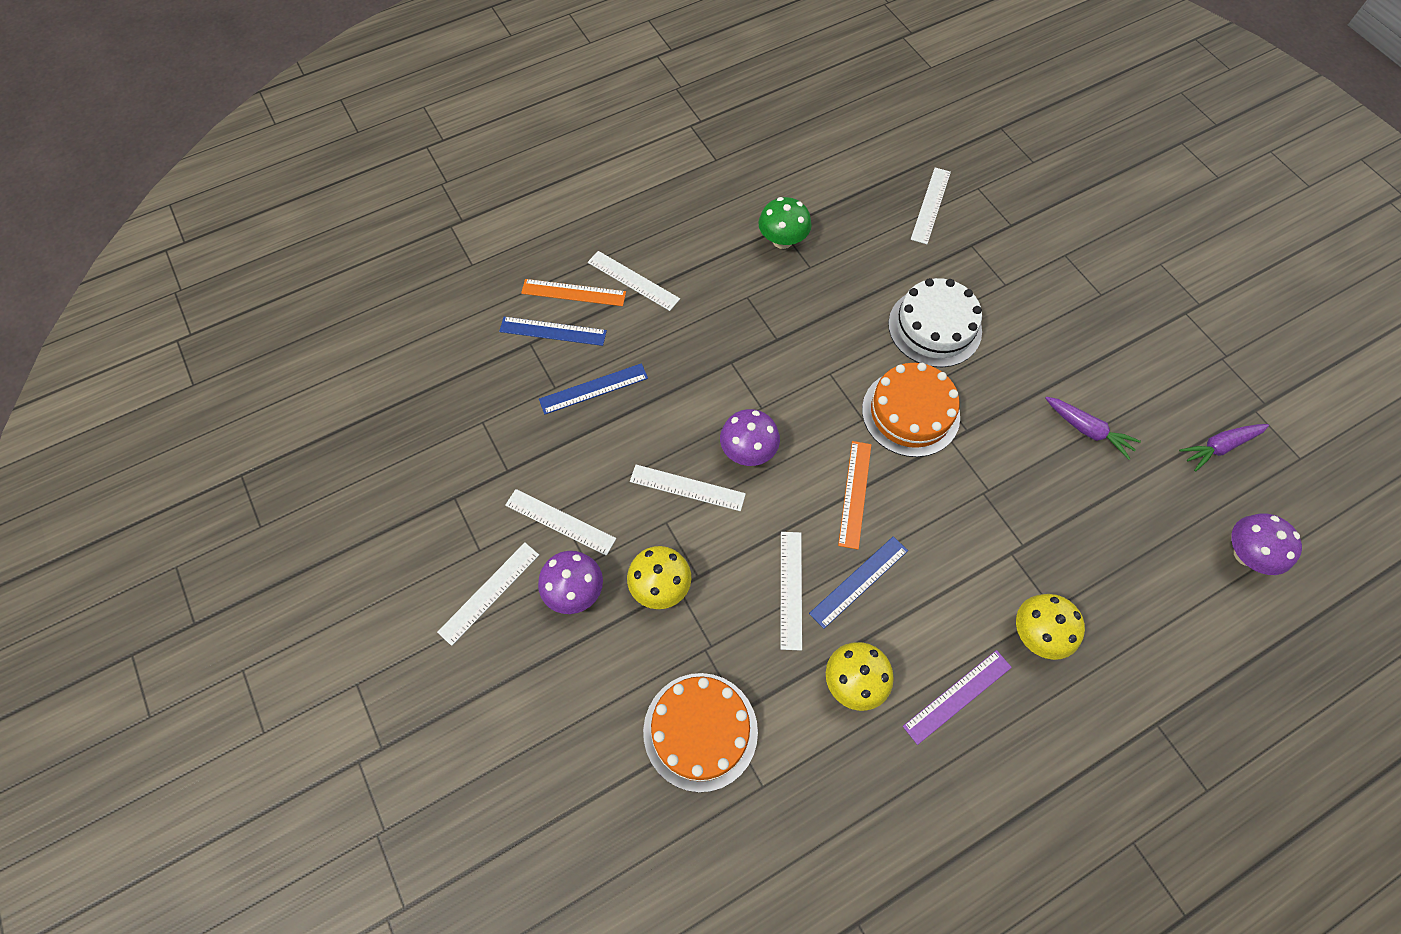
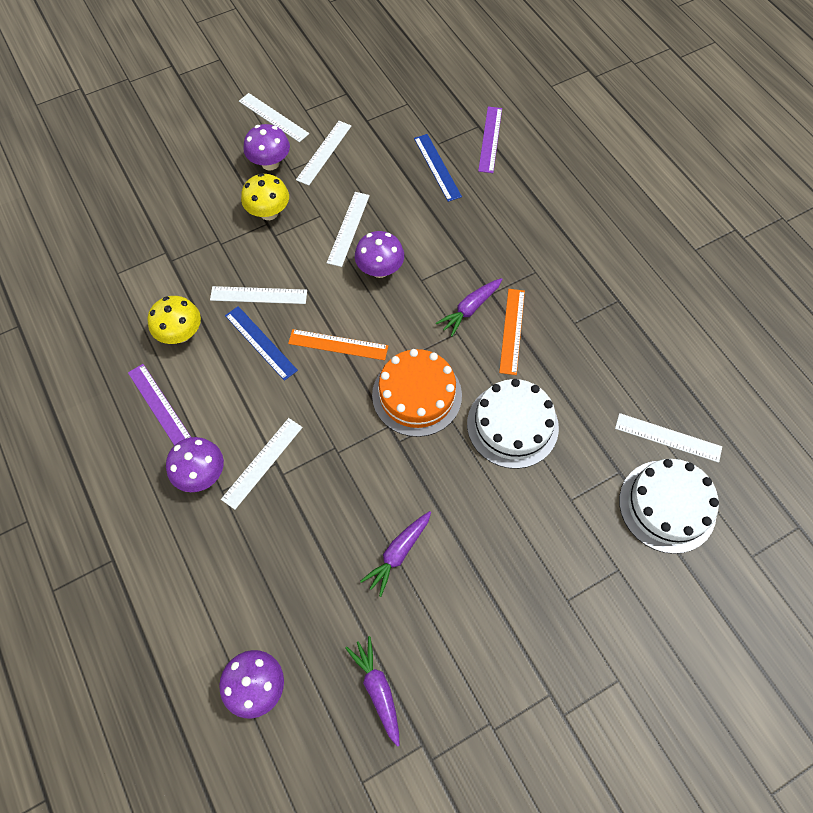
camera: 90 degrees right, 0 degrees up
blue ruler [499,317,607,346] -> purple ruler [478,107,502,173]
orange ruler [521,279,626,306] -> orange ruler moved to [499,289,525,375]
white ruler [588,251,680,311] -> white ruler moved to [221,418,303,510]
orange cake [643,673,758,792] -> none
green mushroom [758,197,812,249] -> none
yellow mushroom [1016,594,1085,660] -> purple mushroom [166,437,224,492]
none -> purple carrot [436,278,503,337]
none -> white cake [619,459,719,554]

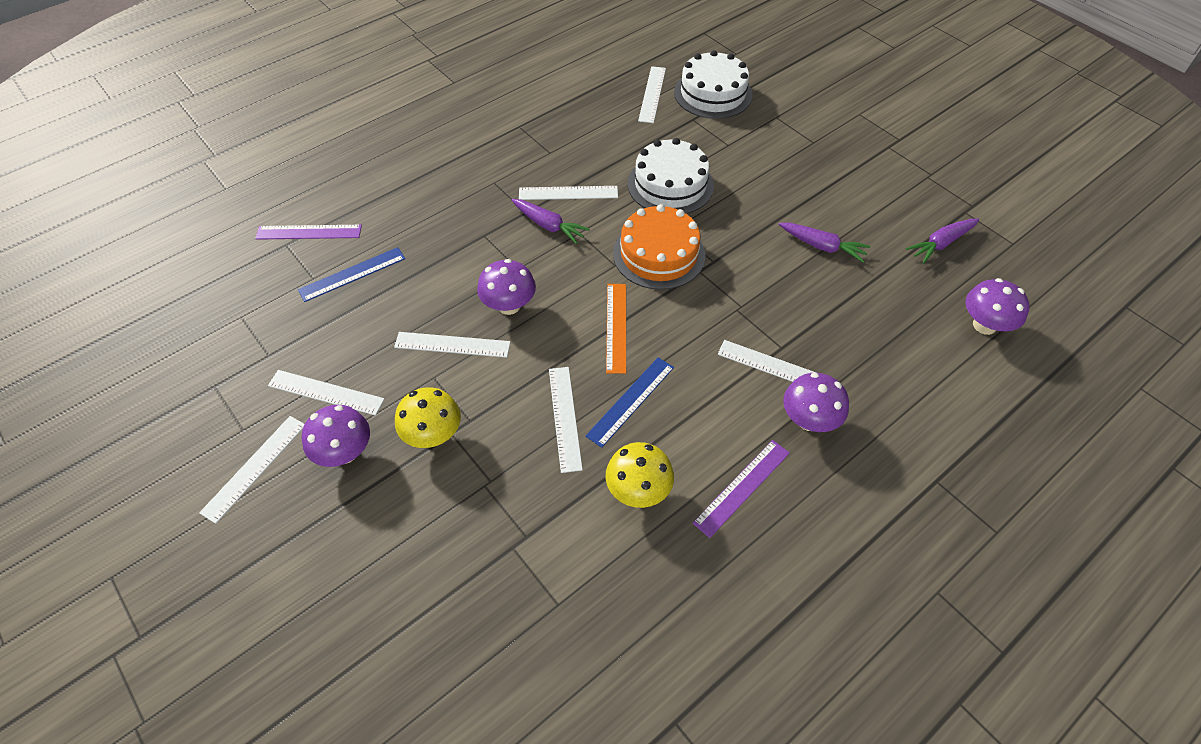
camera: 100 degrees left, 10 degrees down
orange ruler [499,289,525,375] -> white ruler [519,186,618,200]

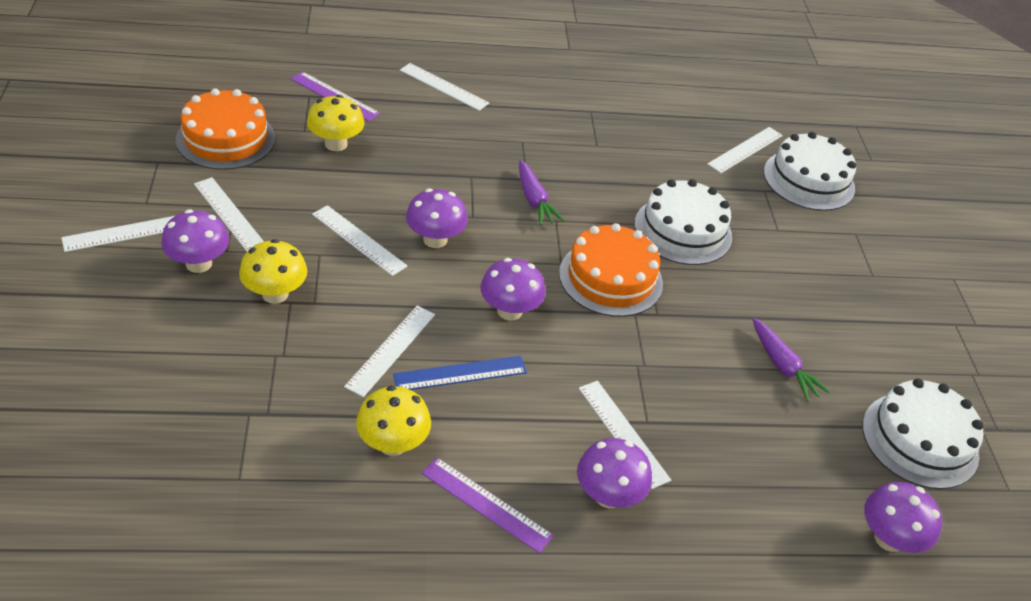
camera: 30 degrees right, 10 degrees down
blue ruler [298,247,405,302] -> yellow mushroom [307,95,364,151]
white ruler [519,186,618,200] -> white ruler moved to [400,63,489,111]
orange ruler [606,284,626,374] -> purple mushroom [481,258,546,321]
purple ruler [693,440,790,538] -> purple ruler turned 45 degrees clockwise [421,457,554,553]
purple carrot [906,218,979,264] -> white cake [862,379,984,489]
none -> orange cake [176,88,275,170]

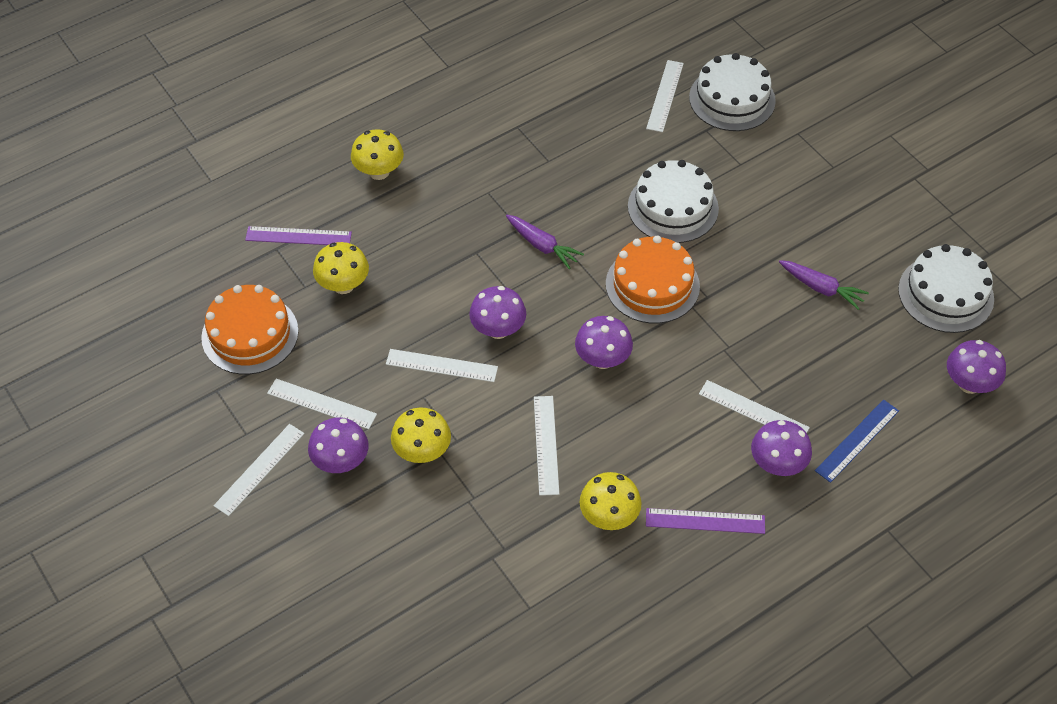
camera: 25 degrees left, 10 degrees up
blue ruler [393,356,527,390] -> blue ruler moved to [815,399,899,483]
white ruler [400,63,489,111] -> yellow mushroom [351,129,404,180]

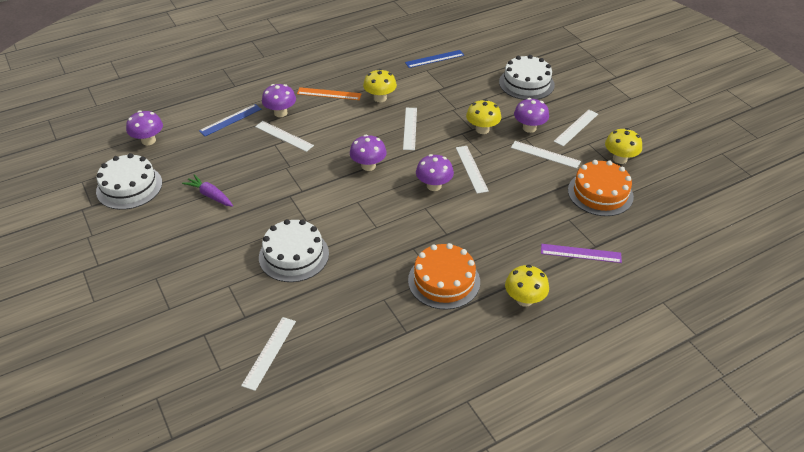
camera: 175 degrees left, 10 degrees down
yellow mushroom [313,242,369,294] -> yellow mushroom moved to [605,128,642,164]
white ruler [386,349,498,382] -> white ruler turned 60 degrees clockwise [456,146,489,194]
purple carrot [506,215,584,269] -> none
orange cake [606,235,700,324] -> orange cake moved to [408,243,480,310]
purple ruler [646,508,765,534] -> orange ruler [297,87,362,100]
white cake [689,53,776,131] -> white cake moved to [499,55,555,100]
none -> blue ruler [405,50,464,68]

